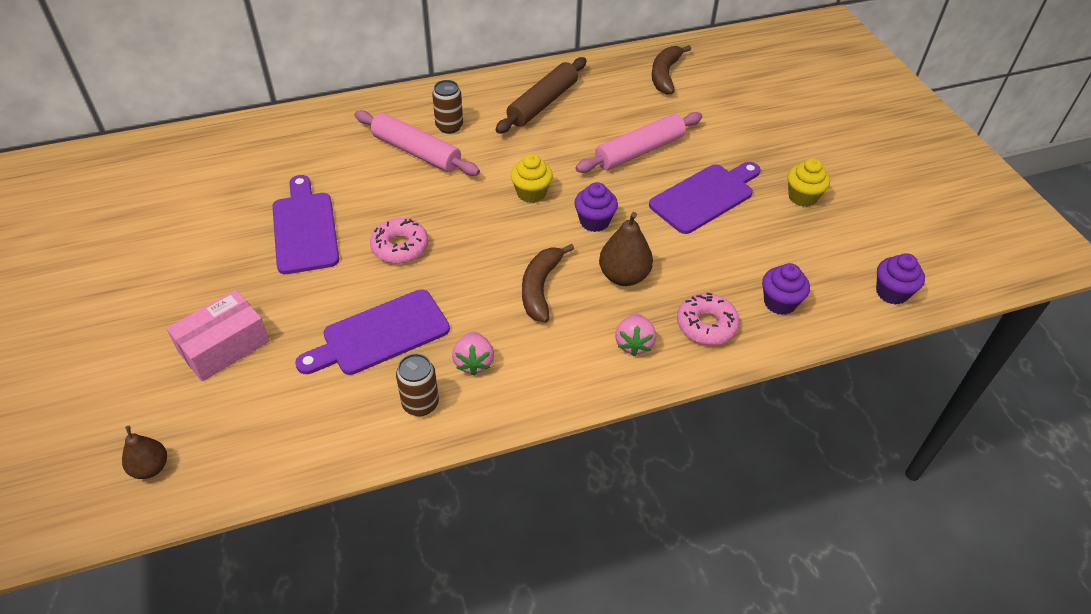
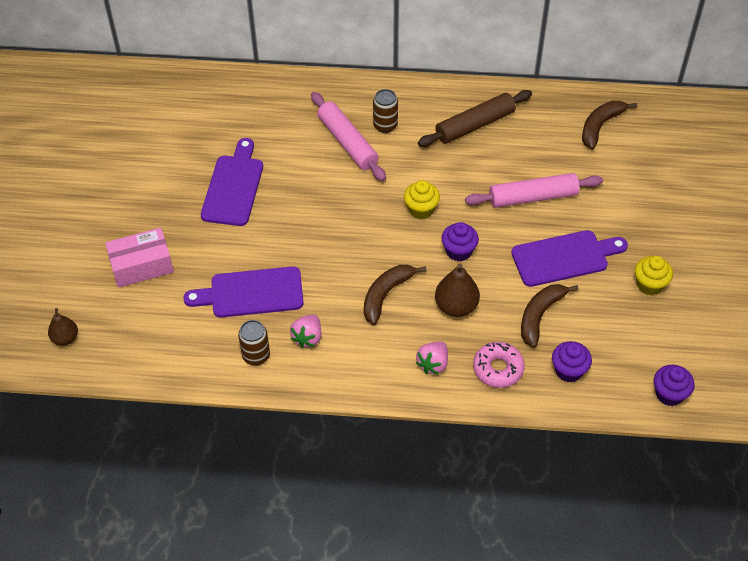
camera: 25 degrees right, 5 degrees up
pink donut [370,218,428,264] -> none
none -> brown banana [521,284,579,348]

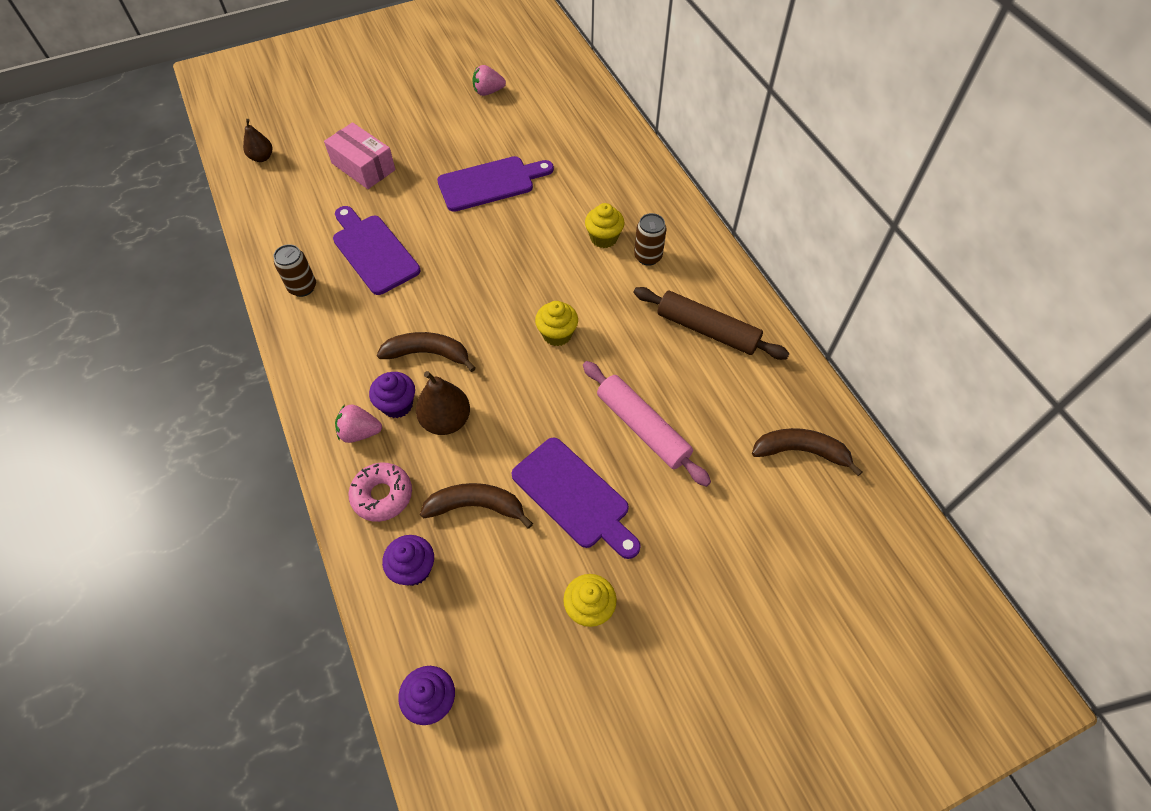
camera: 60 degrees right, 5 degrees up
pink strawberry [290,314,321,348] -> pink strawberry moved to [472,65,506,96]
pink rolling pin [311,92,386,181] -> yellow cupcake [585,203,624,248]
purple cupcake [441,222,479,261] -> purple cupcake moved to [369,372,415,418]

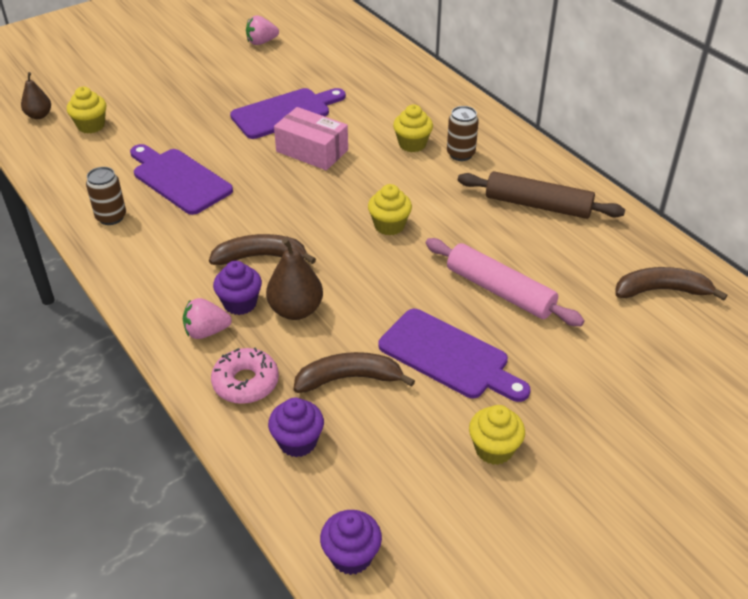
camera: 10 degrees left, 15 degrees down
pink box [324,122,396,189] -> pink box moved to [274,107,348,170]
none -> yellow cupcake [67,87,106,134]

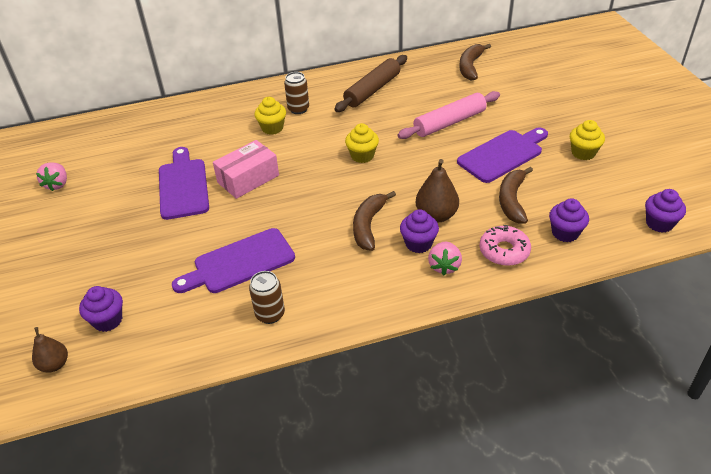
camera: 70 degrees left, 0 degrees up
yellow cupcake [67,87,106,134] -> purple cupcake [79,286,123,332]

